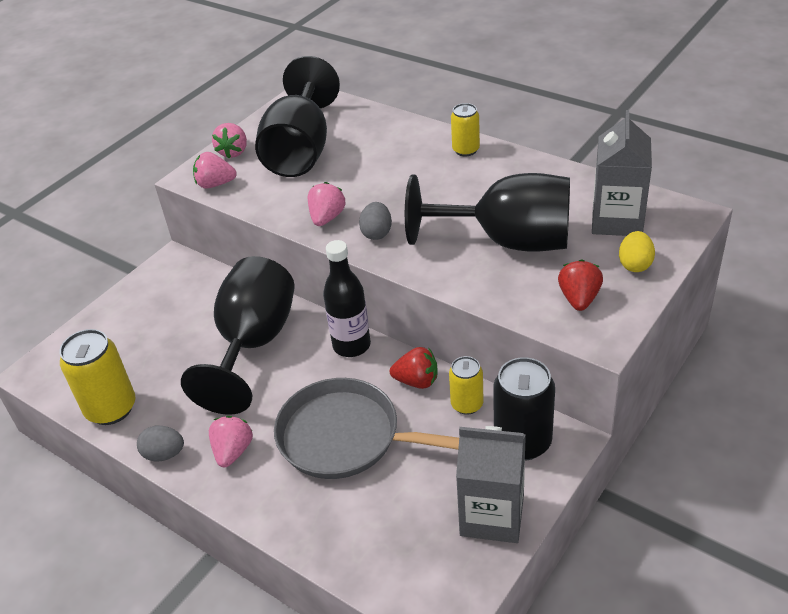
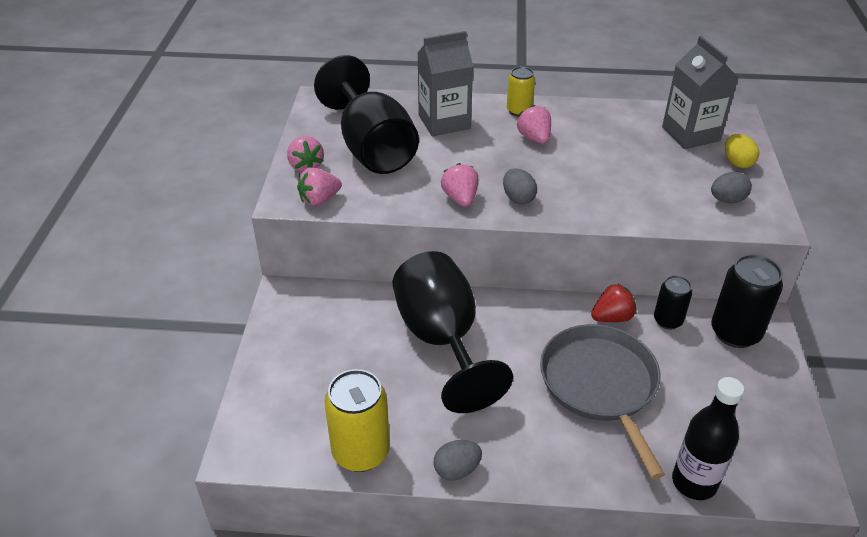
camera: 35 degrees left, 0 degrees up
pink strawberry [209,416,253,467] -> pink strawberry moved to [517,105,551,144]
grey pan [274,378,459,479] -> grey pan turned 90 degrees clockwise [540,324,665,479]
black bottle [323,240,371,357] -> black bottle moved to [672,377,744,500]
black goblet [405,173,570,252] -> none
yellow can [449,356,484,415] -> black can [654,275,692,329]
grey carton [456,426,526,543] -> grey carton moved to [418,31,473,136]
red strawberry [558,259,603,311] -> grey egg [711,172,752,203]

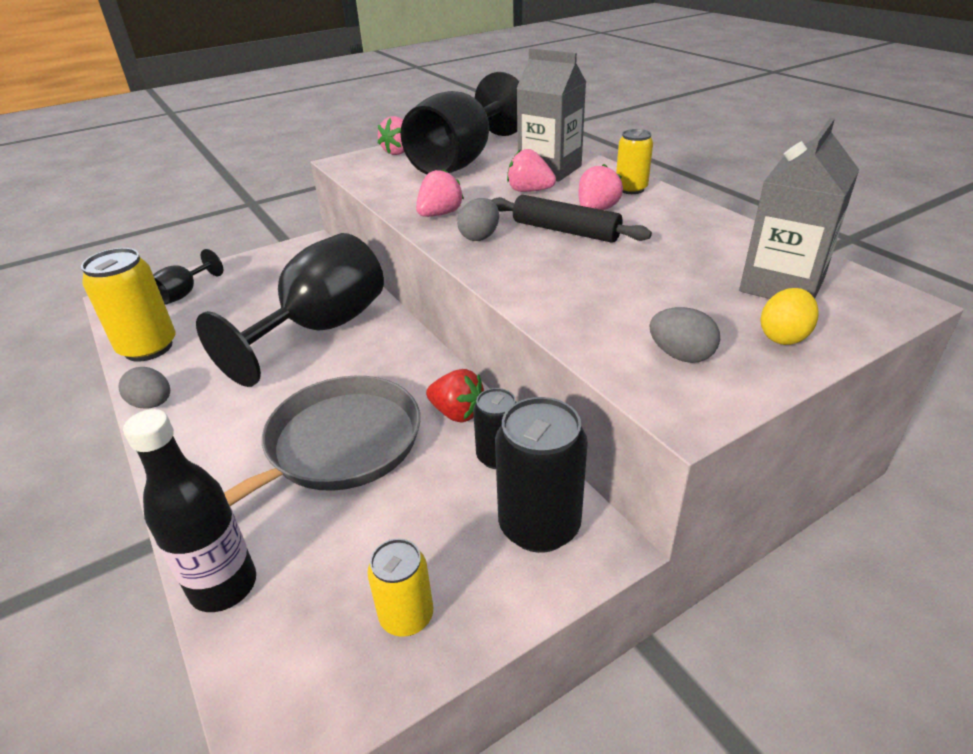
camera: 55 degrees right, 5 degrees down
pink strawberry [297,167,342,206] -> pink strawberry moved to [507,149,556,192]
none -> black goblet [153,249,223,305]
none -> yellow can [367,539,433,637]
none -> black rolling pin [492,195,652,243]

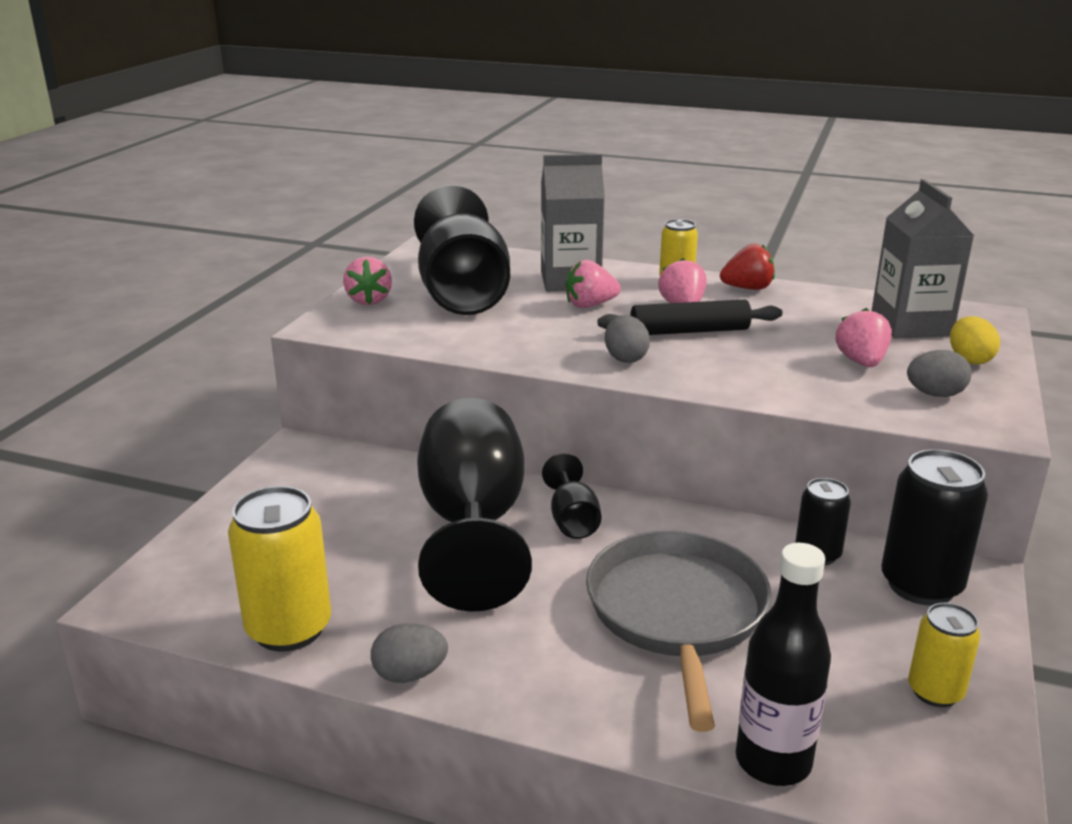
camera: 40 degrees left, 10 degrees down
black goblet [153,249,223,305] -> black goblet moved to [542,453,601,539]
pink strawberry [416,169,464,217] -> pink strawberry moved to [836,308,892,367]
red strawberry [426,369,484,423] -> red strawberry moved to [720,244,775,290]

